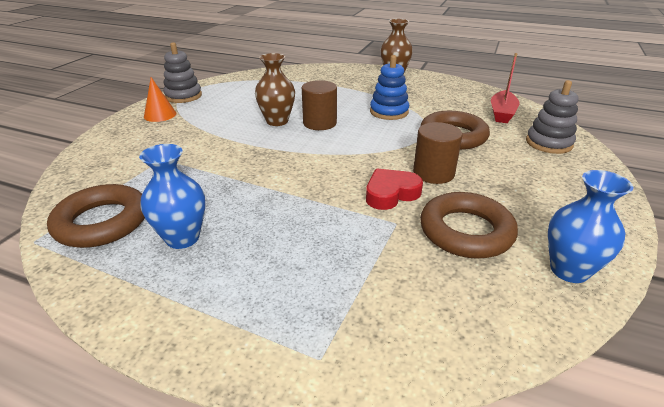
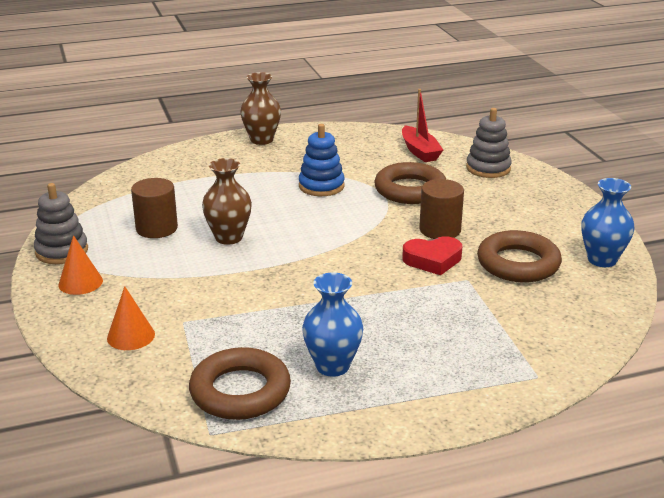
camera: 40 degrees left, 5 degrees down
brown cylinder [302,80,337,130] -> brown cylinder moved to [131,178,178,238]
red heart [366,169,423,210] -> red heart turned 120 degrees counterclockwise [402,236,462,275]
none -> orange cone [107,286,155,350]

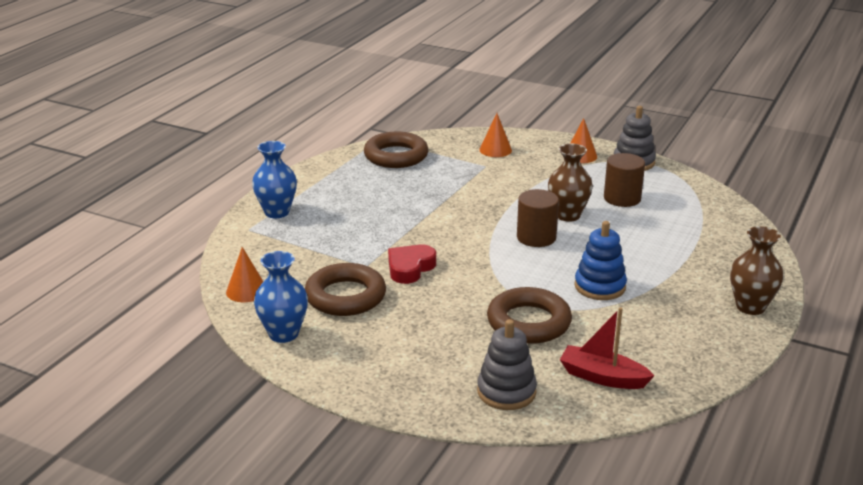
camera: 135 degrees right, 0 degrees up
blue vase [302,273,363,377] -> blue vase moved to [252,141,297,218]
brown cylinder [419,179,464,239] -> brown cylinder moved to [517,189,559,247]
none -> orange cone [226,247,264,302]

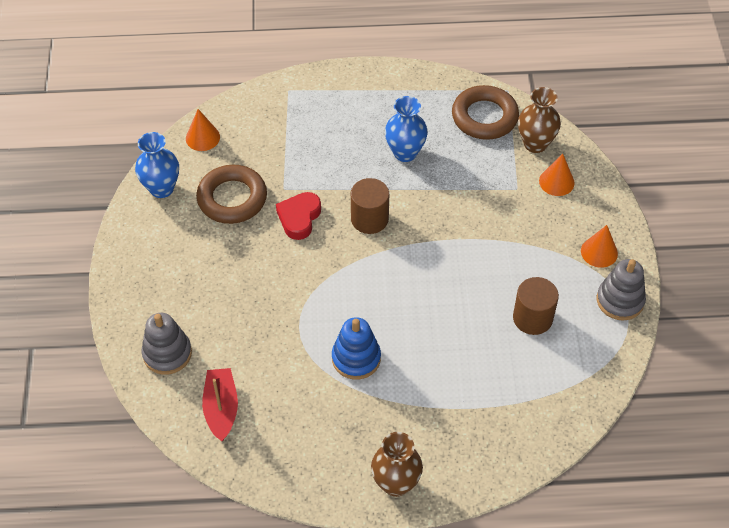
camera: 60 degrees right, 25 degrees up
blue vase [252,141,297,218] -> blue vase moved to [385,96,428,162]
red heart [388,245,436,284] -> red heart turned 75 degrees counterclockwise [276,192,321,240]
brown ring [487,287,572,344] -> none
brown cylinder [517,189,559,247] -> brown cylinder moved to [351,178,389,234]
brown vase [548,144,593,222] -> brown vase moved to [518,87,561,153]

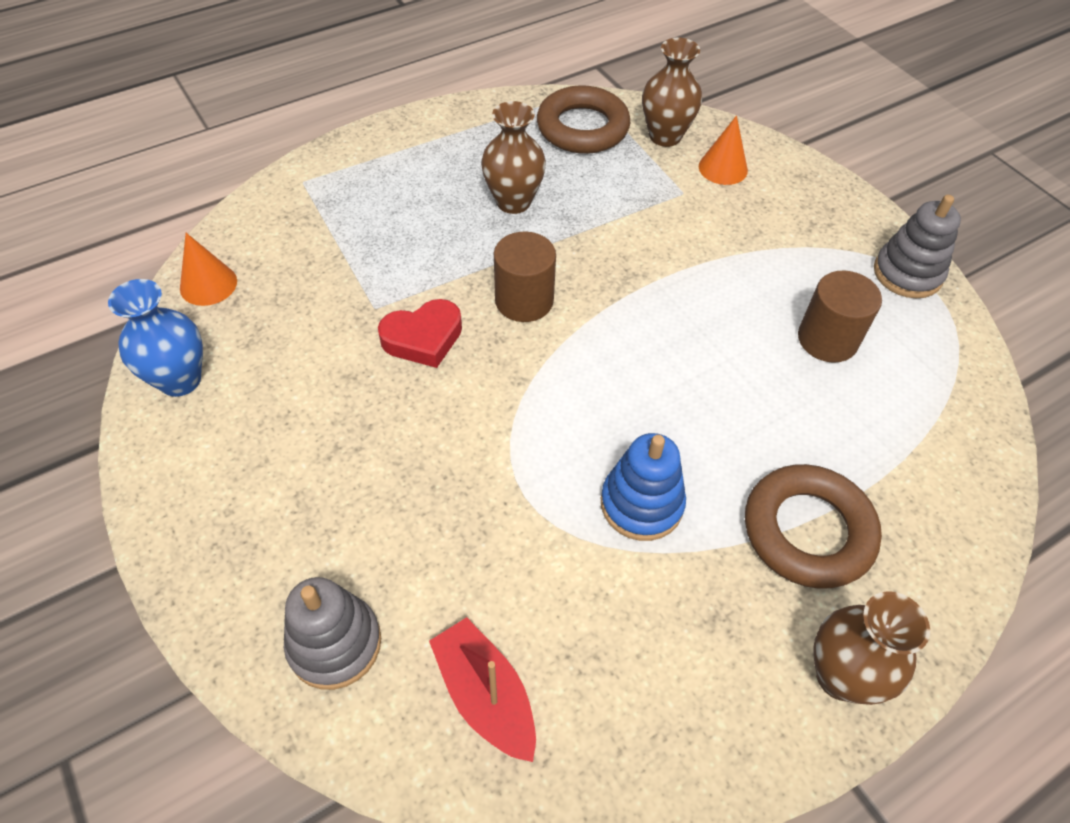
camera: 30 degrees left, 0 degrees up
brown ring [196,165,267,224] -> brown ring moved to [745,464,882,589]
red heart [276,192,321,240] -> red heart turned 105 degrees counterclockwise [378,299,462,368]
blue vase [385,96,428,162] -> brown vase [481,101,546,214]
orange cone [581,225,618,268] -> none

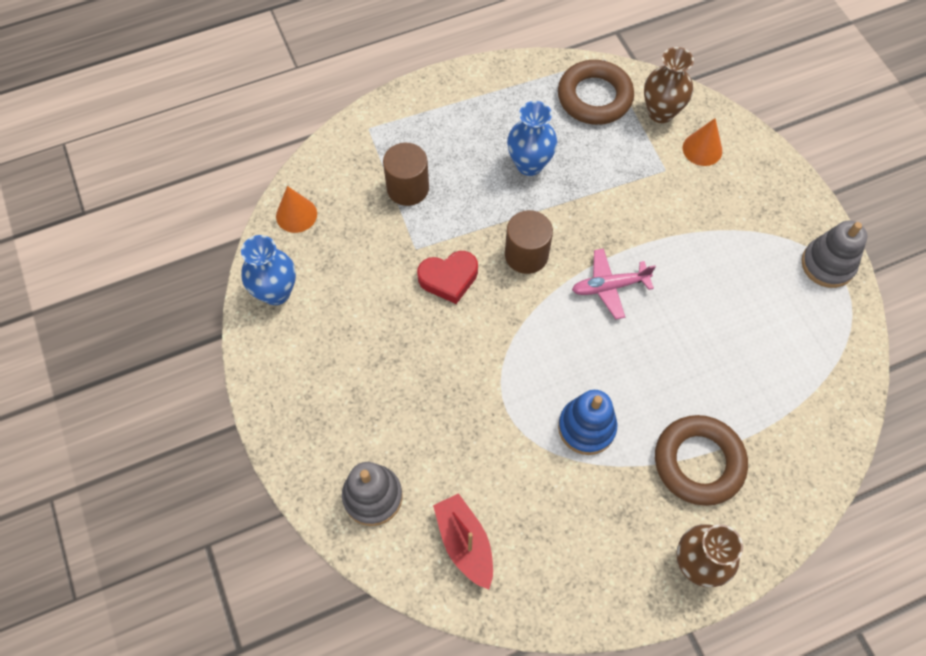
camera: 10 degrees right, 10 degrees up
brown vase [481,101,546,214] -> blue vase [507,101,557,176]
brown cylinder [798,271,882,363] -> brown cylinder moved to [383,143,429,206]
none -> pink plane [572,248,656,319]

